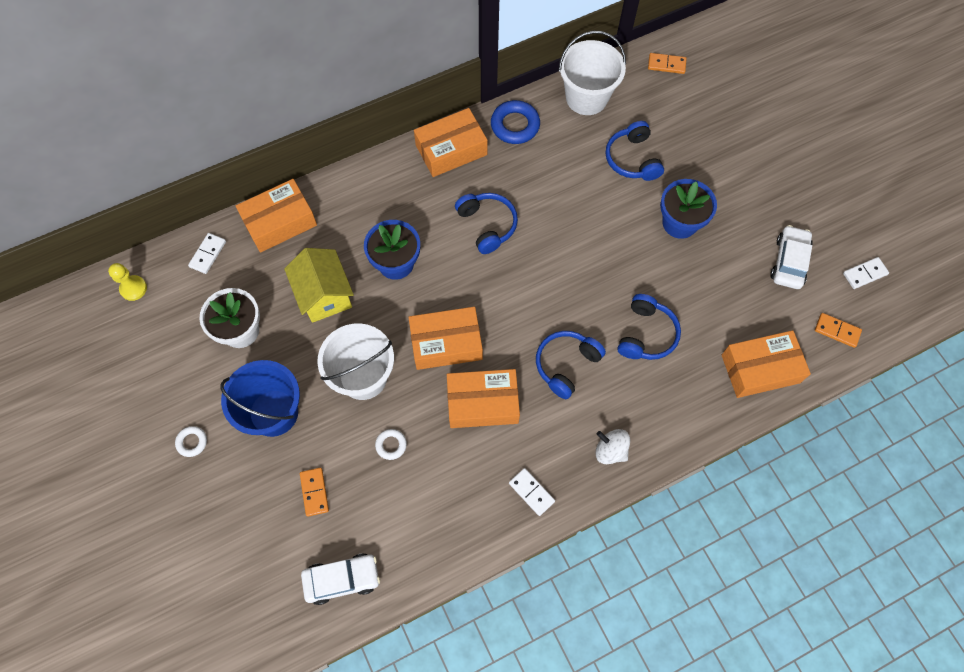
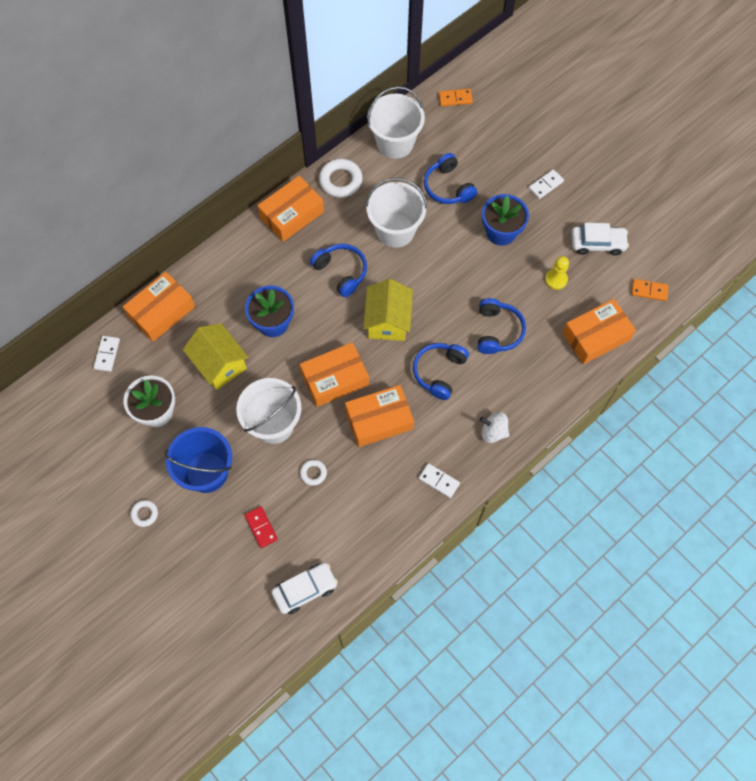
camera: 15 degrees left, 0 degrees up
yellow pawn [108,263,147,301] -> yellow pawn moved to [545,256,569,290]
orange domino [300,468,329,517] -> red domino [244,506,278,548]
blue ring [491,100,540,144] -> white ring [319,159,363,198]
white car [770,225,813,289] -> white car turned 90 degrees clockwise [572,223,629,256]
white domino [843,257,889,289] -> white domino moved to [529,169,564,199]
none -> yellow house [363,279,413,341]
none -> white bucket [365,178,427,248]

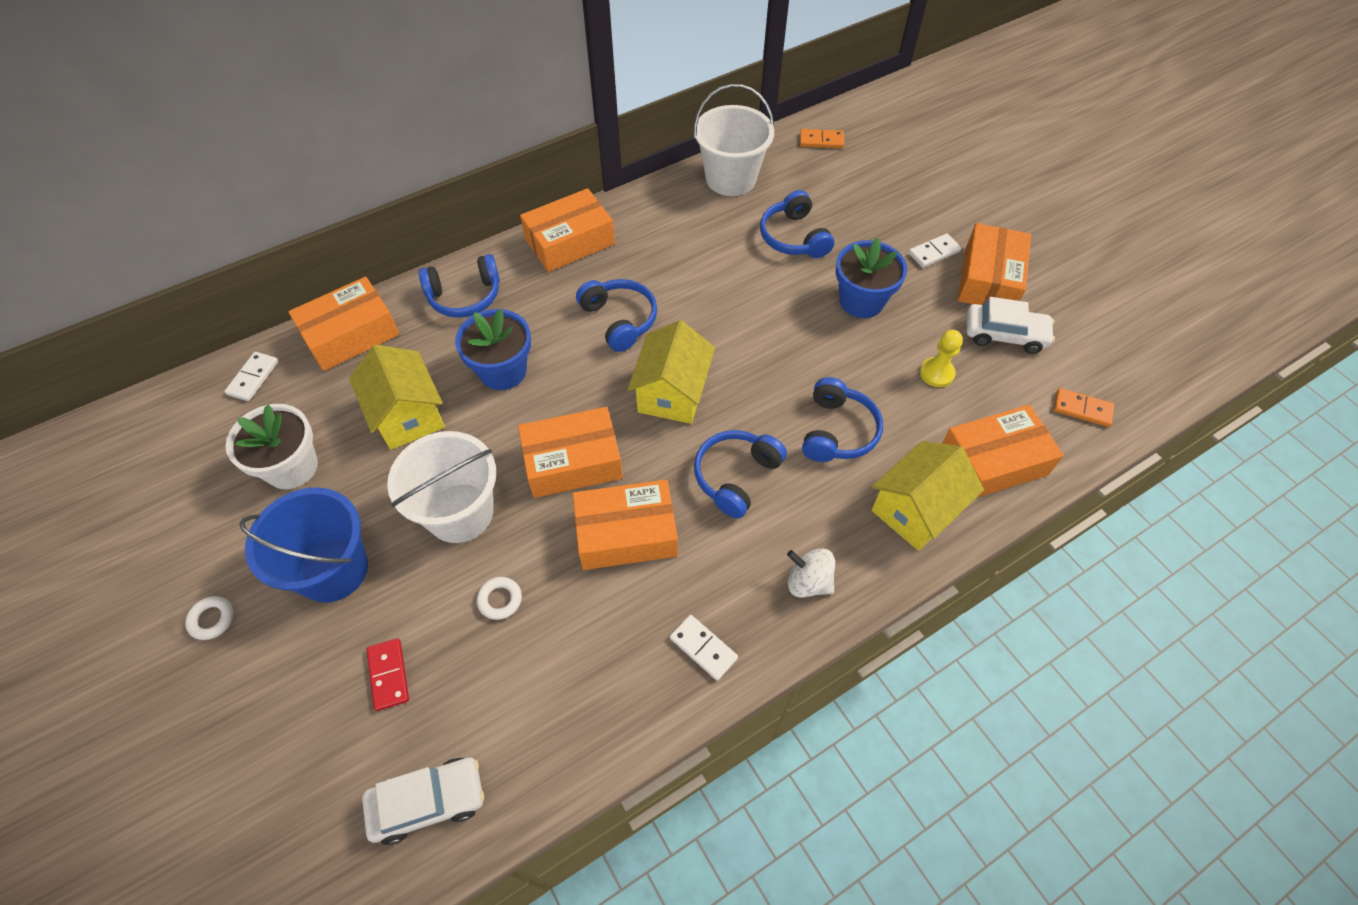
camera: 10 degrees right, 10 degrees down
white ring [319,159,363,198] -> none
white bucket [365,178,427,248] -> none
none -> blue headphones [419,254,500,318]
none -> yellow house [871,441,984,551]
none -> orange box [958,223,1031,305]

